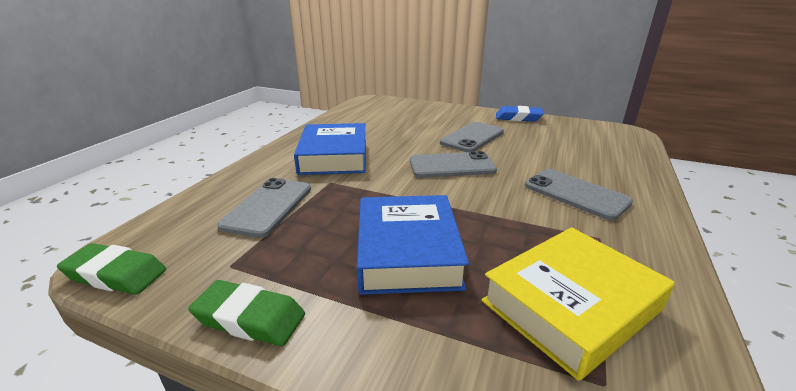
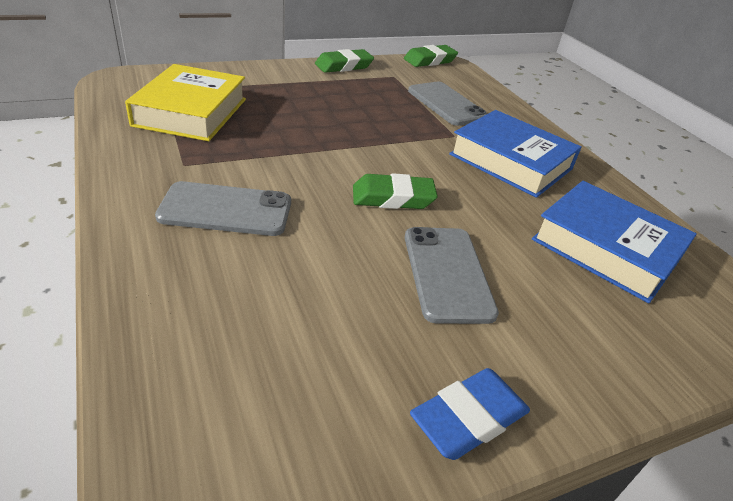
camera: 130 degrees right, 10 degrees up
blue book [357,195,469,295] -> blue book moved to [532,181,697,303]
grey phone [410,151,497,178] -> green eraser [353,173,438,209]

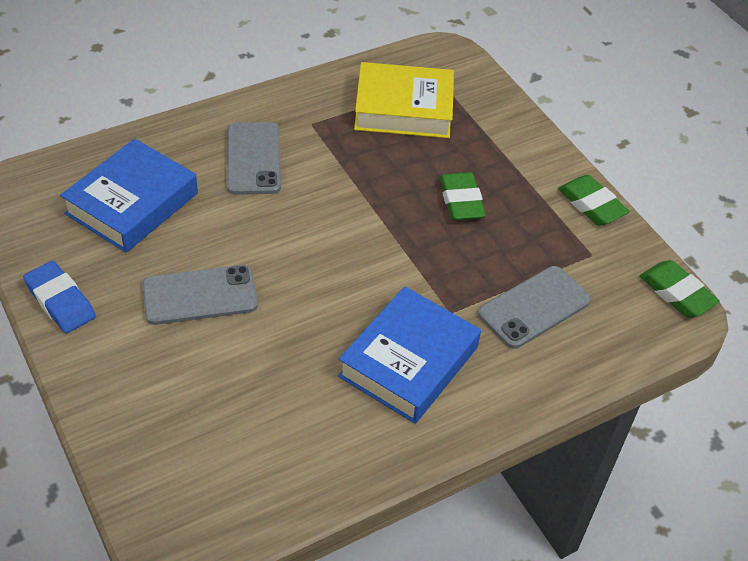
camera: 85 degrees right, 10 degrees up
green eraser [353,173,438,209] -> green eraser moved to [440,172,486,220]
blue book [532,181,697,303] -> blue book moved to [60,139,198,253]

